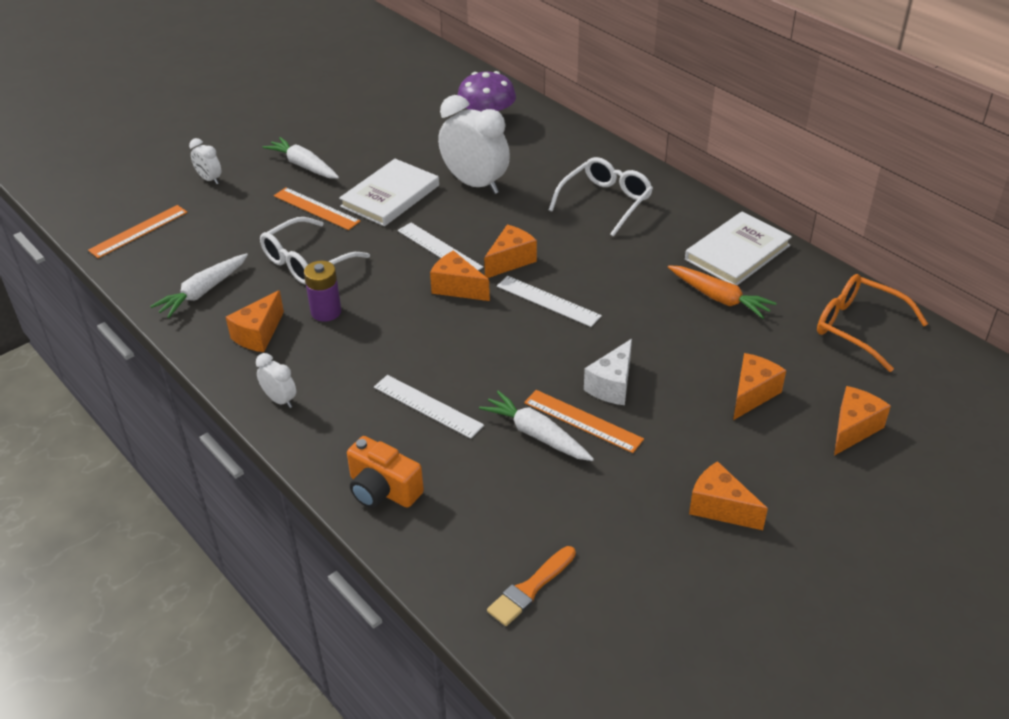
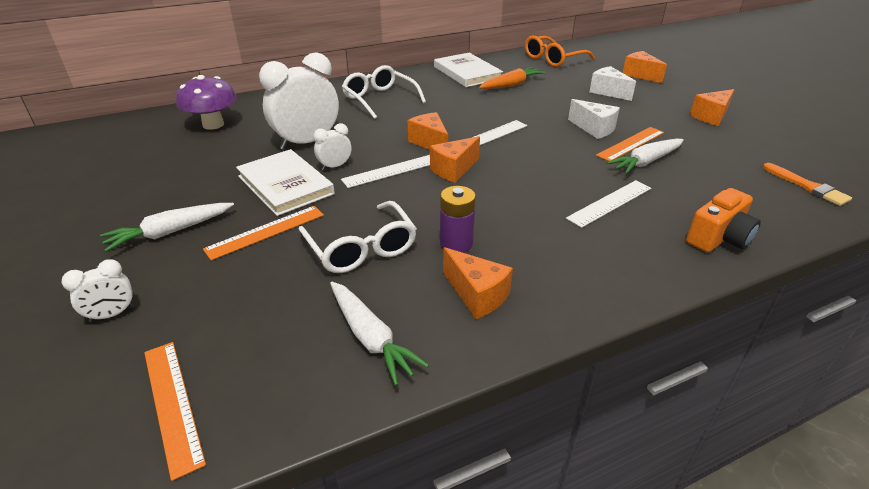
camera: 75 degrees left, 5 degrees down
white clock [256,353,296,408] -> white clock moved to [313,123,352,171]
orange cheese [733,353,786,420] -> white cheese [589,66,636,101]

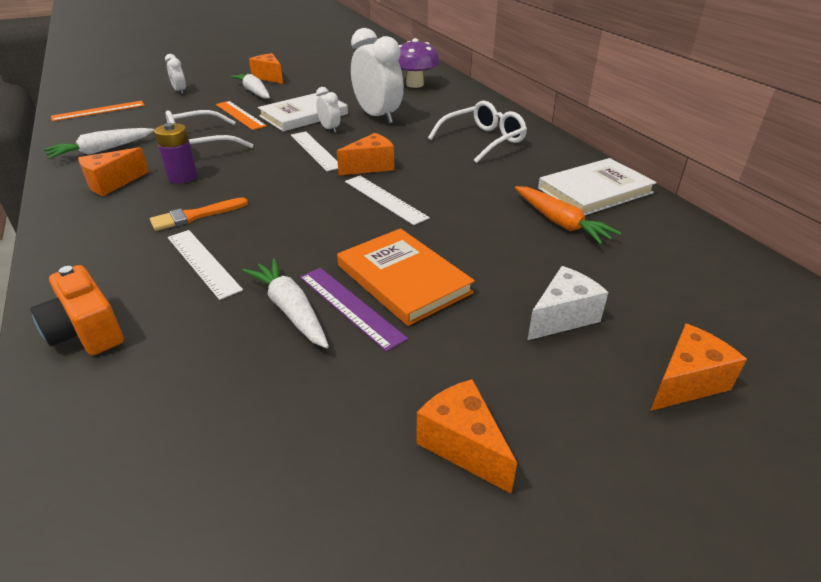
camera: 90 degrees right, 0 degrees up
orange cheese [430,136,480,183] -> orange cheese moved to [249,53,283,84]
orange glasses [525,35,595,67] -> none
white cheese [568,99,620,139] -> orange book [337,228,475,326]
orange ruler [596,127,664,161] -> purple ruler [300,268,408,352]
orange brush [763,163,852,206] -> orange brush moved to [150,197,248,231]

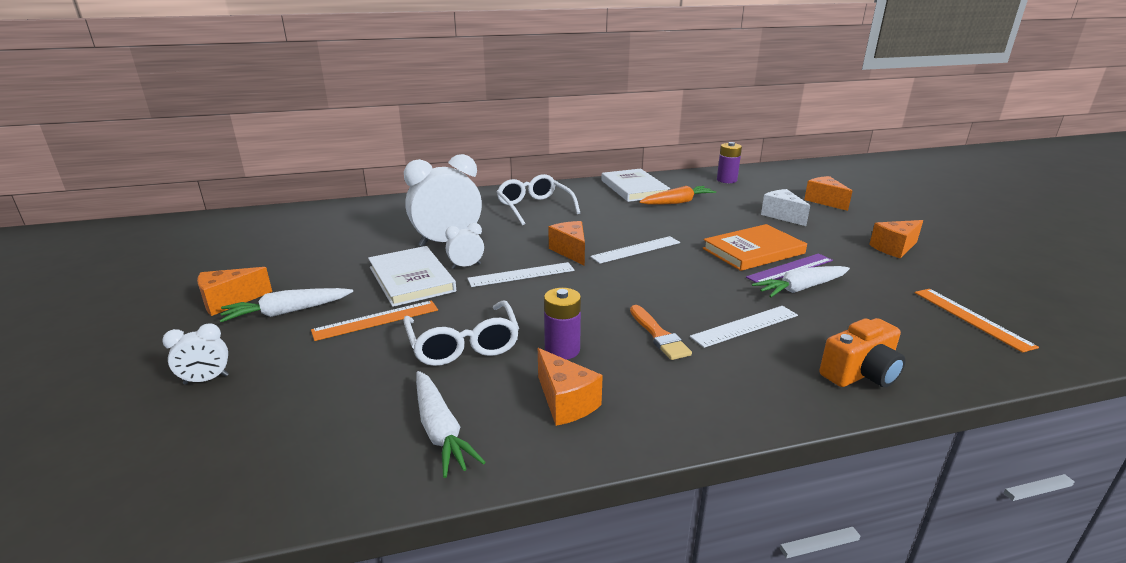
camera: 80 degrees left, 10 degrees down
orange ruler [51,101,145,121] -> orange ruler moved to [915,289,1039,353]
purple mushroom [398,38,440,88] -> none
none -> purple battery [717,142,742,183]

